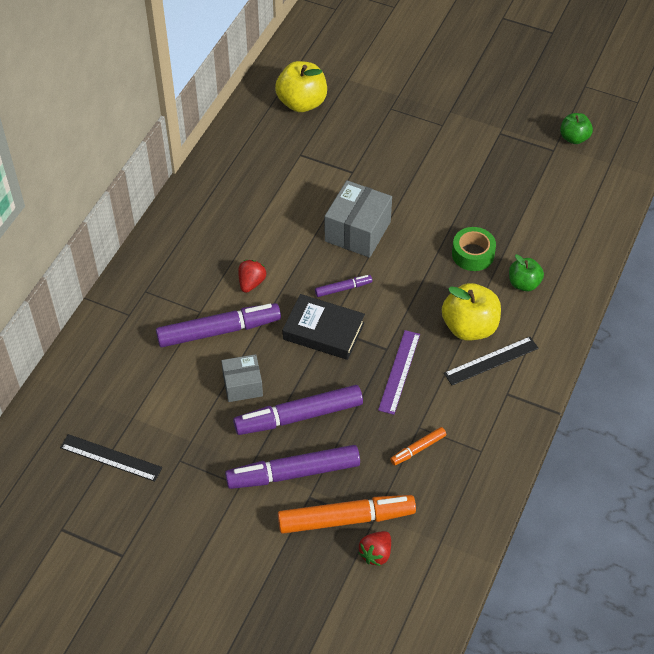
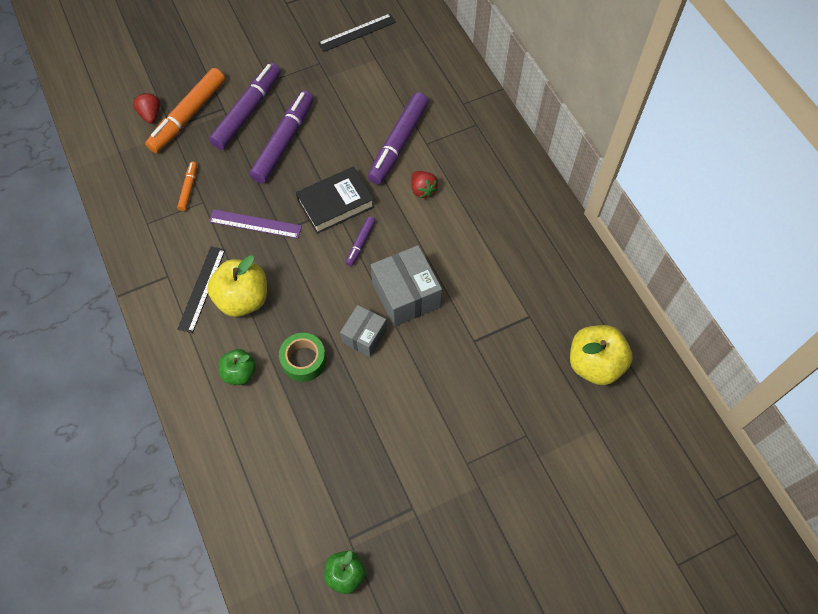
camera: 130 degrees right, 10 degrees up
grey box [221,354,263,402] -> grey box moved to [340,305,387,357]
purple ruler [378,330,420,415] -> purple ruler turned 45 degrees counterclockwise [209,209,302,239]

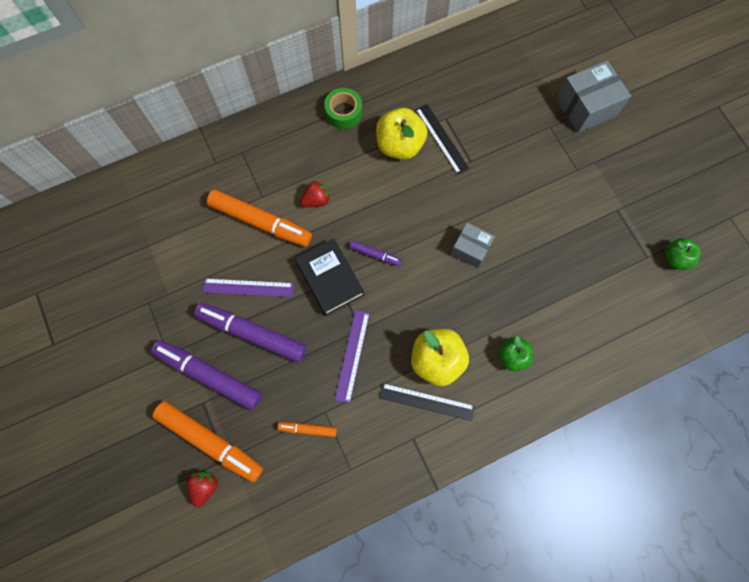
camera: 90 degrees left, 10 degrees up
red strawberry [133,93,160,124] -> red strawberry turned 120 degrees clockwise [187,471,218,507]
green tape [279,333,326,382] -> green tape moved to [324,88,362,129]
black ruler [318,14,396,52] -> black ruler moved to [415,104,469,175]
purple marker [368,92,429,185] -> orange marker [207,190,312,247]
grey box [371,245,442,327] -> grey box moved to [556,61,631,133]
yellow apple [570,325,633,385] -> yellow apple moved to [376,108,427,160]
none -> purple ruler [203,278,294,297]

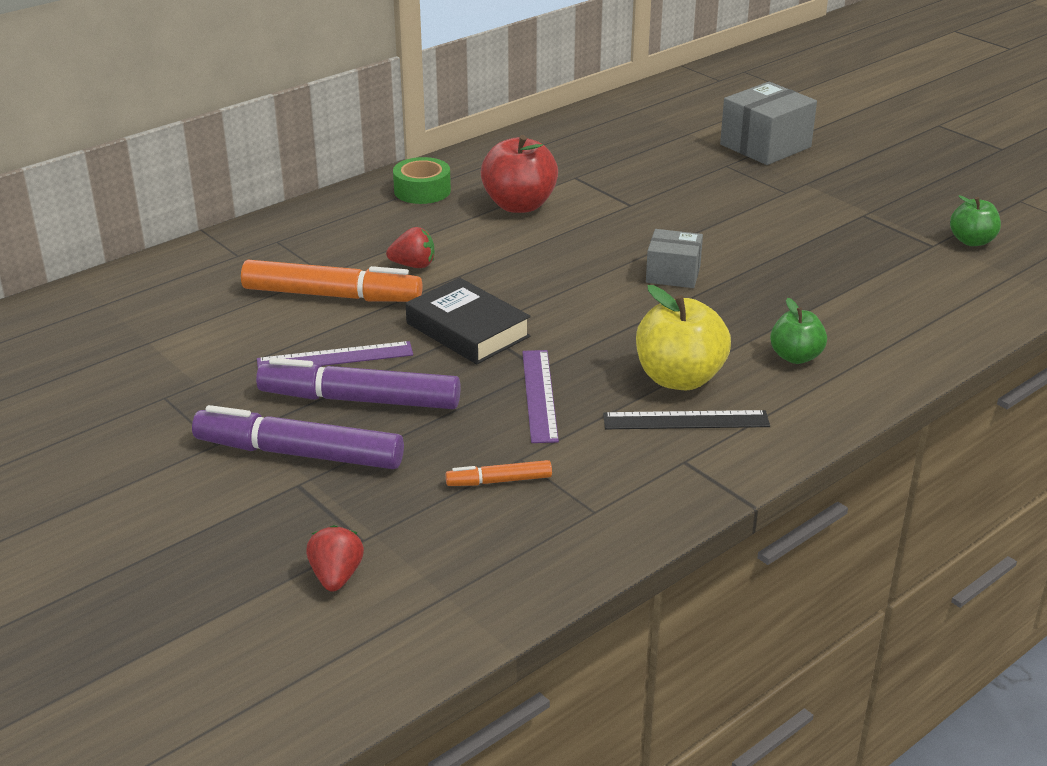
camera: 15 degrees left, 40 degrees down
orange marker [152,401,263,483] -> none
red strawberry [300,181,330,207] -> red strawberry turned 45 degrees clockwise [386,227,435,268]
purple marker [349,240,402,266] -> none
yellow apple [376,108,427,160] -> red apple [481,135,558,213]
black ruler [415,104,469,175] -> none

